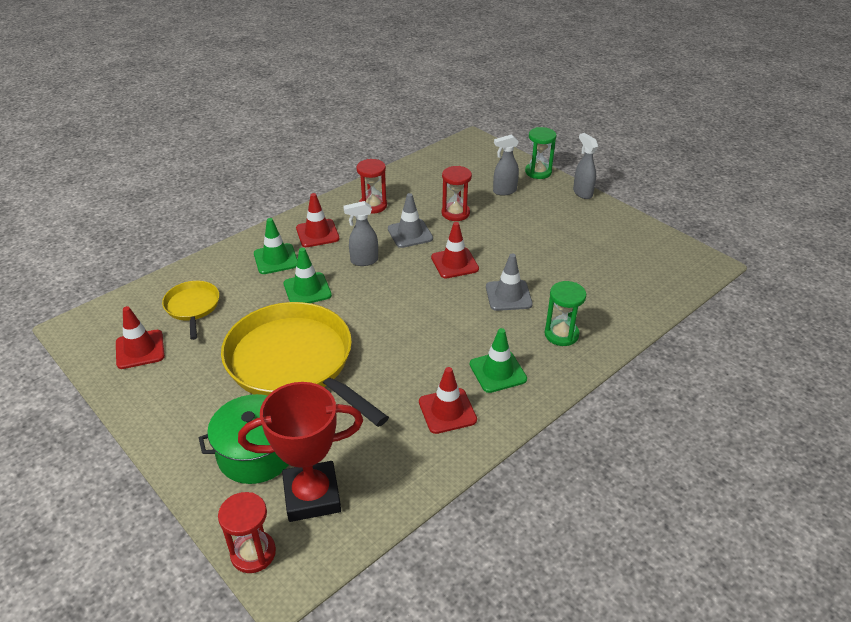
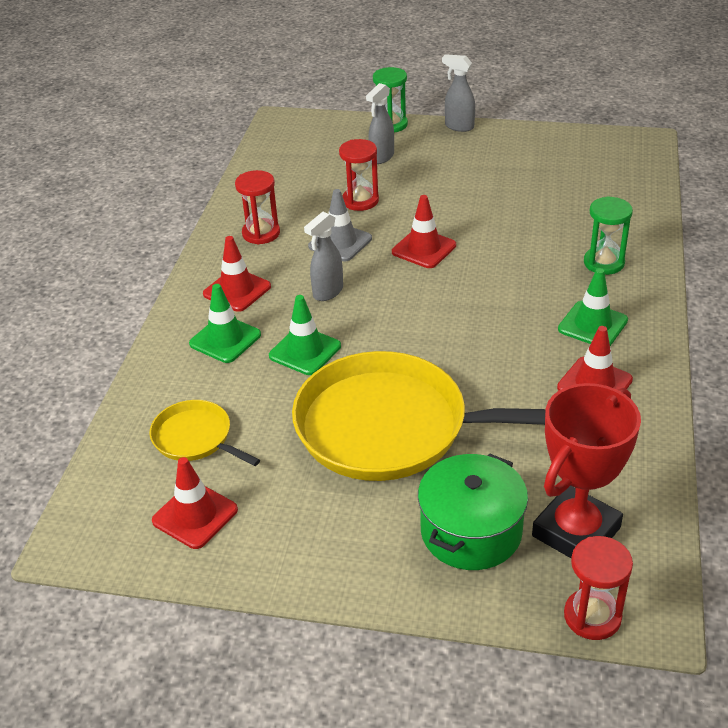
camera: 35 degrees left, 0 degrees up
grey traffic cone [486,254,533,311] -> none

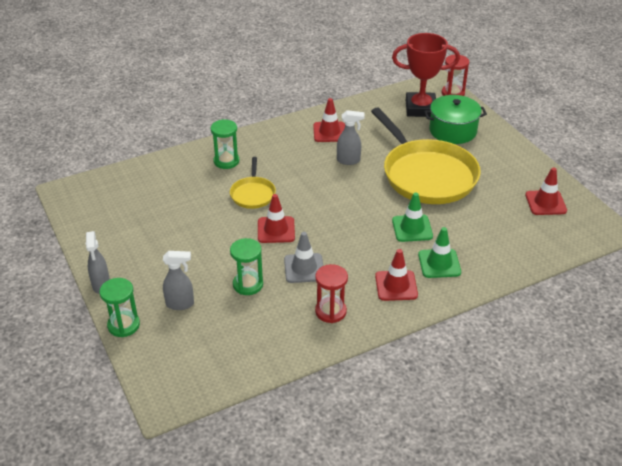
camera: 130 degrees left, 0 degrees up
yellow pan [150,400,260,466] -> yellow pan moved to [230,157,276,209]
grey spray bottle [304,212,343,301] -> grey spray bottle moved to [337,110,365,165]
red hourglass [339,139,379,211] -> green hourglass [230,238,263,295]
green traffic cone [558,268,628,346] -> none

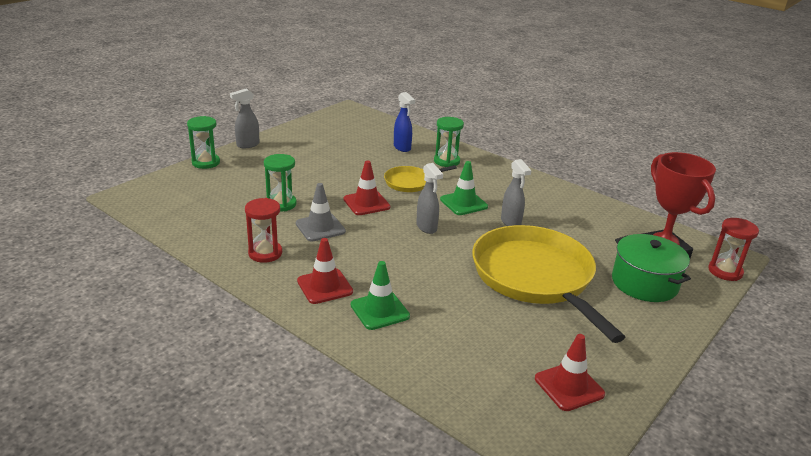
camera: 65 degrees right, 10 degrees down
grey spray bottle [163,251,194,310] -> grey spray bottle moved to [416,163,443,234]
red traffic cone [313,98,345,142] -> none
yellow pan [371,107,481,204] -> yellow pan turned 120 degrees clockwise [472,225,625,343]
green traffic cone [392,192,433,242] -> green traffic cone moved to [440,161,488,215]
none -> blue spray bottle [394,92,415,152]

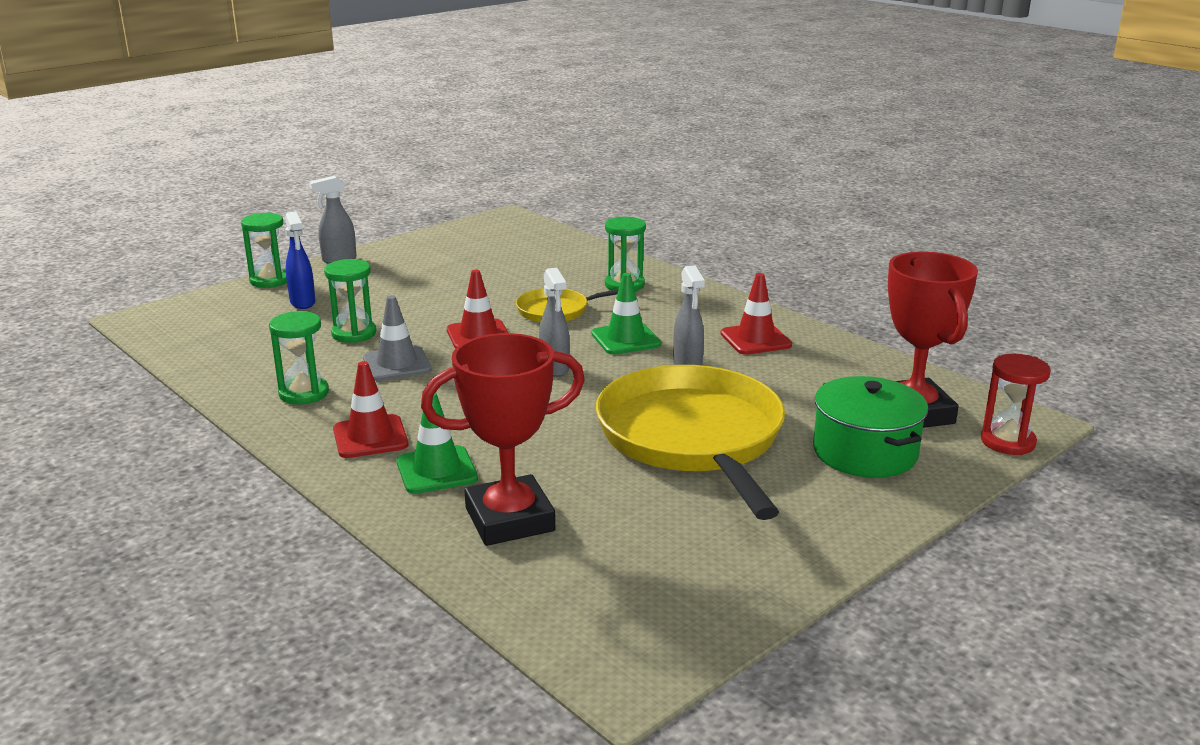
camera: 10 degrees right, 5 degrees down
red hourglass [245,198,282,263] -> green hourglass [269,311,329,405]
blue spray bottle [394,92,415,152] -> blue spray bottle moved to [285,211,315,309]
red traffic cone [535,334,605,411] -> red traffic cone moved to [720,273,792,355]
none -> red trophy [421,333,585,546]

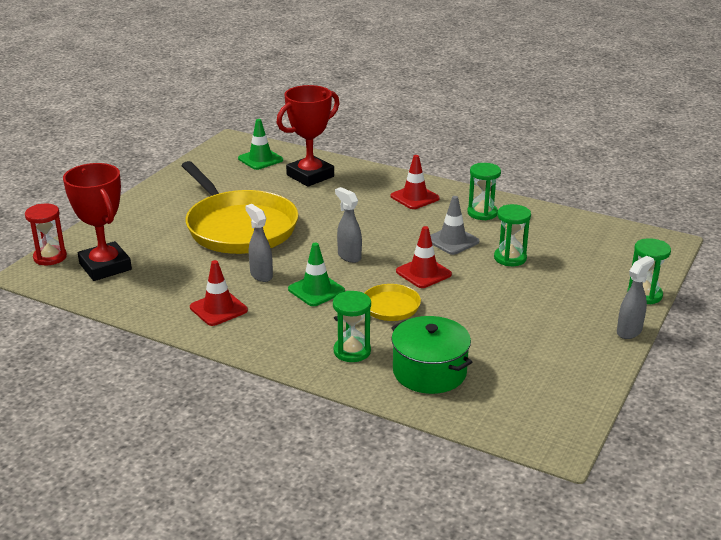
camera: 160 degrees right, 5 degrees up
blue spray bottle [285,211,315,309] -> none
green traffic cone [397,393,478,494] -> green traffic cone moved to [238,119,283,170]
green pot [813,376,928,478] -> green pot moved to [391,316,472,394]

